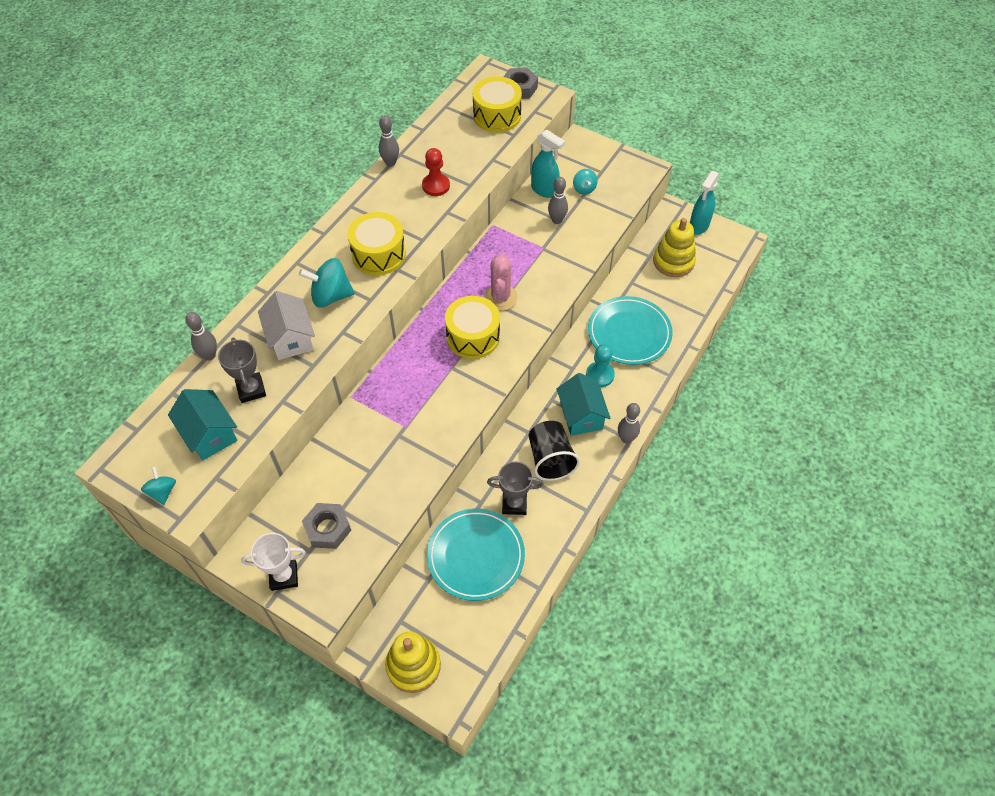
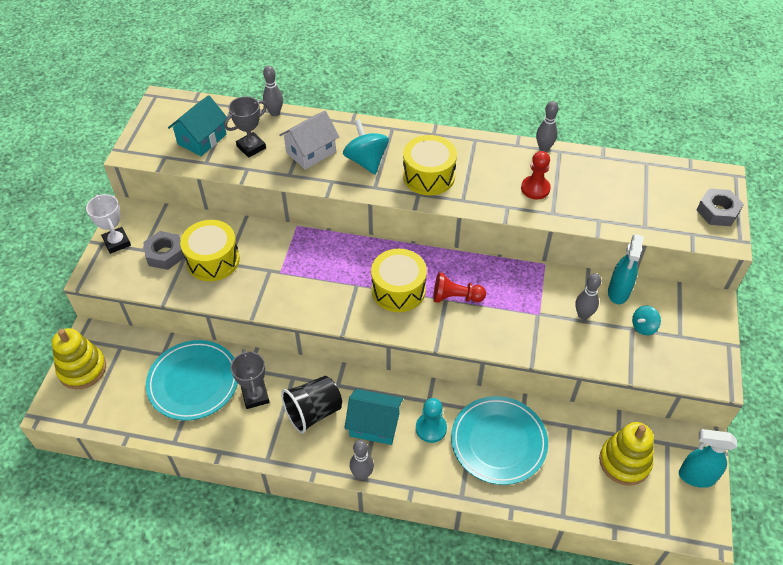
camera: 70 degrees right, 5 degrees down
turquoise spinning top [141,466,176,505] -> none
yellow drum [473,76,522,133] -> yellow drum moved to [180,220,240,281]
pink cactus [484,253,518,311] -> red pawn [434,272,486,303]
turquoise house [557,373,611,436] -> turquoise house turned 45 degrees clockwise [345,389,403,445]

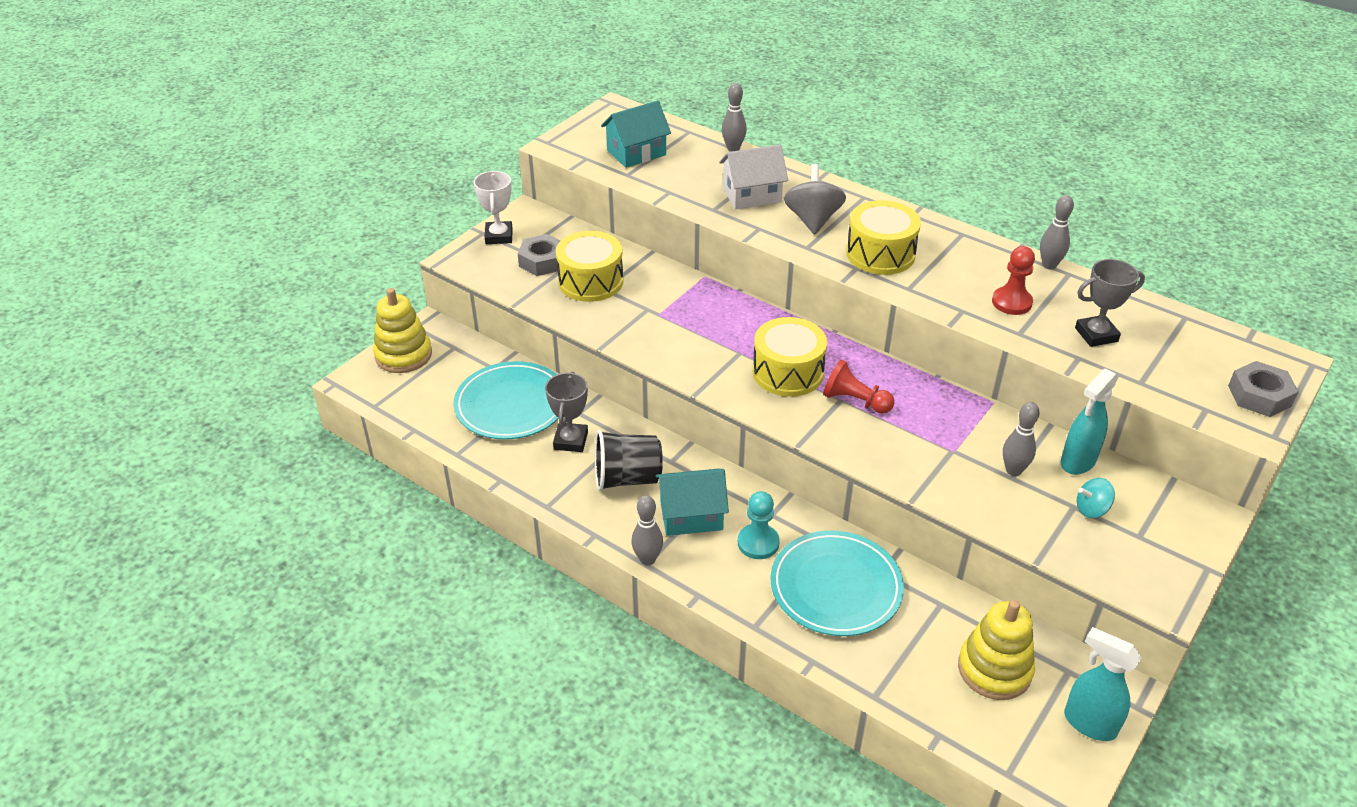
camera: 25 degrees right, 10 degrees down
grey trophy [224,96,267,158] -> grey trophy moved to [1075,259,1145,347]
turquoise spinning top [343,119,389,174] -> grey spinning top [784,164,846,235]
turquoise house [345,389,403,445] -> turquoise house turned 45 degrees counterclockwise [656,469,729,536]

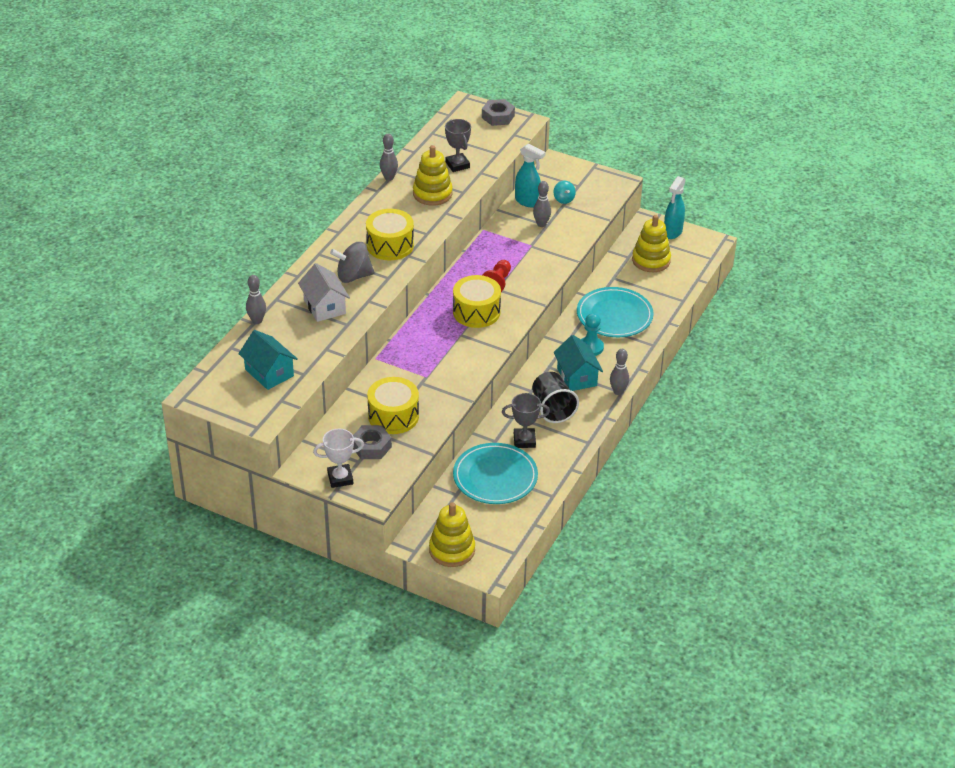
camera: 100 degrees left, 0 degrees up
red pawn [992,246,1035,315] -> yellow stacking toy [413,145,453,206]

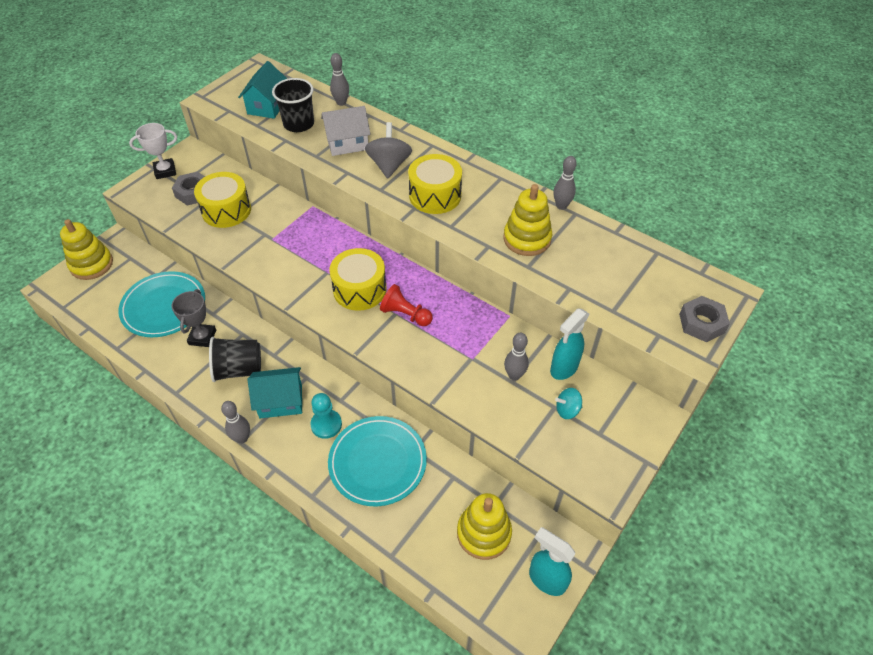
camera: 100 degrees right, 10 degrees up
turquoise house [238,330,298,390] -> turquoise house turned 45 degrees counterclockwise [238,61,287,119]
white trophy [313,429,364,488] -> white trophy turned 75 degrees clockwise [129,123,177,179]
grey trophy [445,119,471,172] -> none
none -> black cup [272,78,314,132]

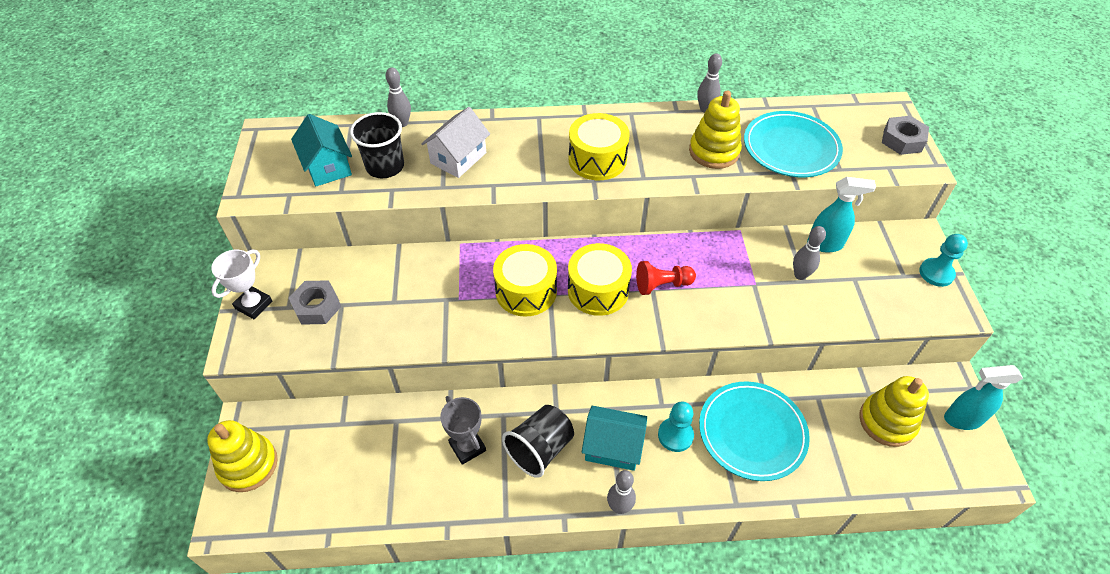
camera: 40 degrees left, 0 degrees up
turquoise plate [118,271,205,337] -> turquoise plate moved to [744,111,843,177]
yellow drum [194,172,251,228] -> yellow drum moved to [493,244,557,317]
turquoise house [248,367,302,418] -> turquoise house turned 60 degrees clockwise [582,406,647,471]
grey spinning top [365,122,412,178] -> none
turquoise spray bottle [550,308,589,380] -> turquoise spray bottle turned 90 degrees counterclockwise [807,177,876,253]
turquoise spinning top [555,388,582,419] -> none
none -> turquoise pawn [919,234,968,287]

